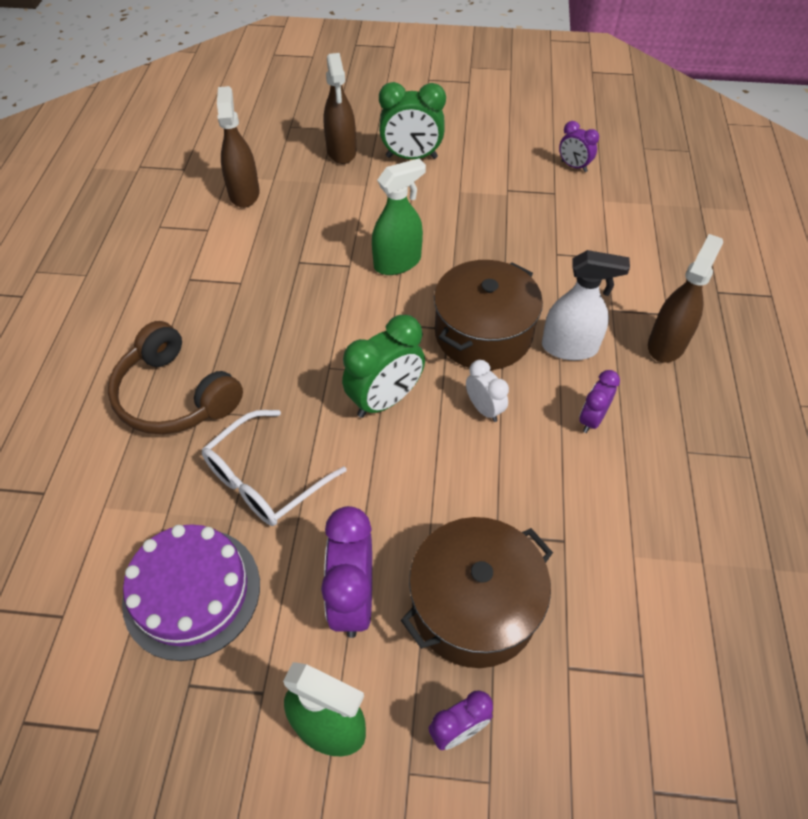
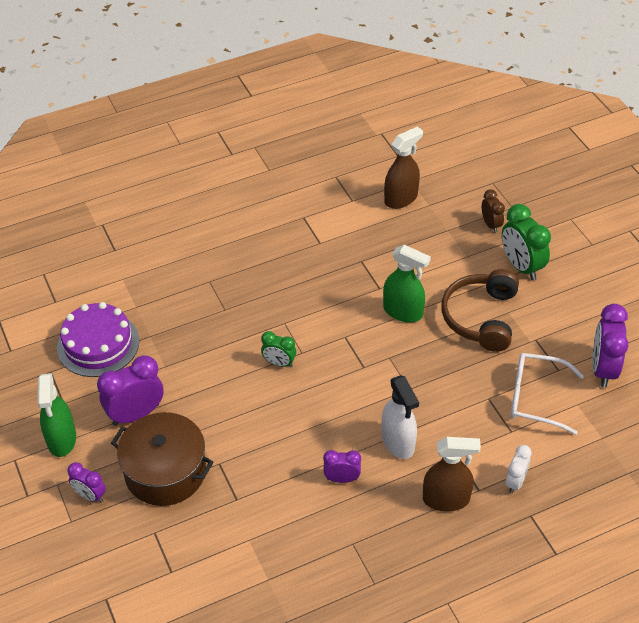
camera: 60 degrees right, 5 degrees down
brown headphones [108,321,243,434] -> brown headphones moved to [441,269,519,352]
white glasses [202,410,347,526] -> white glasses moved to [510,353,584,435]
brown spray bottle [323,53,356,164] -> brown clock [482,189,505,233]
green clock [342,315,425,418] -> green clock [261,331,296,367], size x0.58
brown pot [434,260,543,370] -> none
white clock [466,360,509,422] -> white clock moved to [505,445,531,494]
purple clock [559,121,599,172] -> purple clock [592,304,628,388], size x1.74

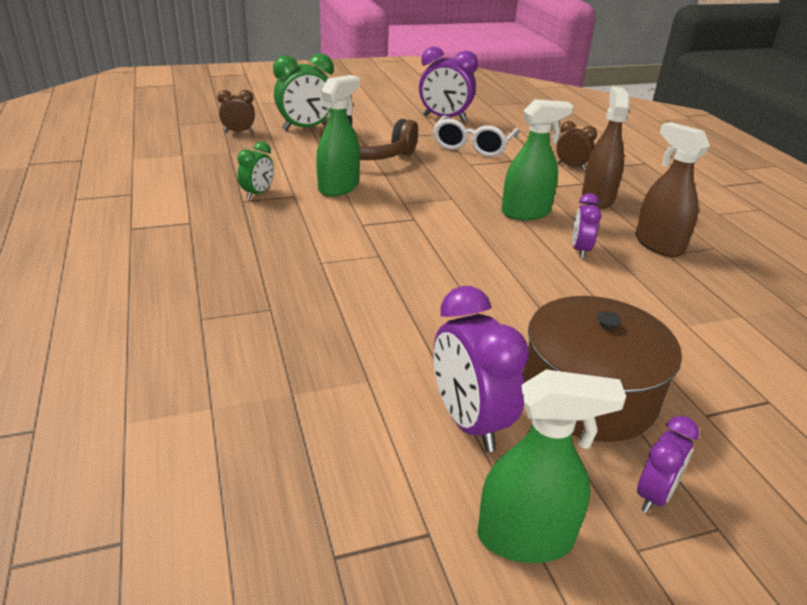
camera: 85 degrees left, 15 degrees down
purple cake [57,302,139,377] -> none
green clock [261,331,296,367] -> green clock moved to [237,142,274,200]
white spray bottle [382,375,419,459] -> green spray bottle [501,99,573,220]
brown spray bottle [384,126,423,209] -> brown spray bottle moved to [636,122,710,257]
white clock [505,445,531,494] -> brown clock [556,121,597,171]

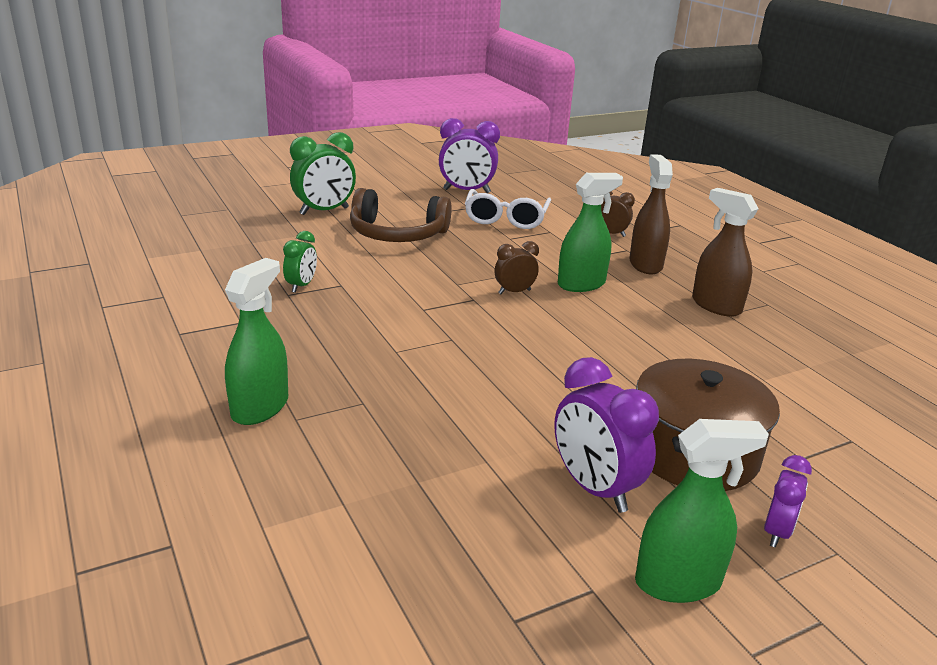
camera: 10 degrees left, 5 degrees down
brown clock [217,90,255,133] -> brown clock moved to [495,241,539,294]
green spray bottle [316,75,360,196] -> green spray bottle moved to [225,258,288,425]
purple clock [572,193,602,258] -> none

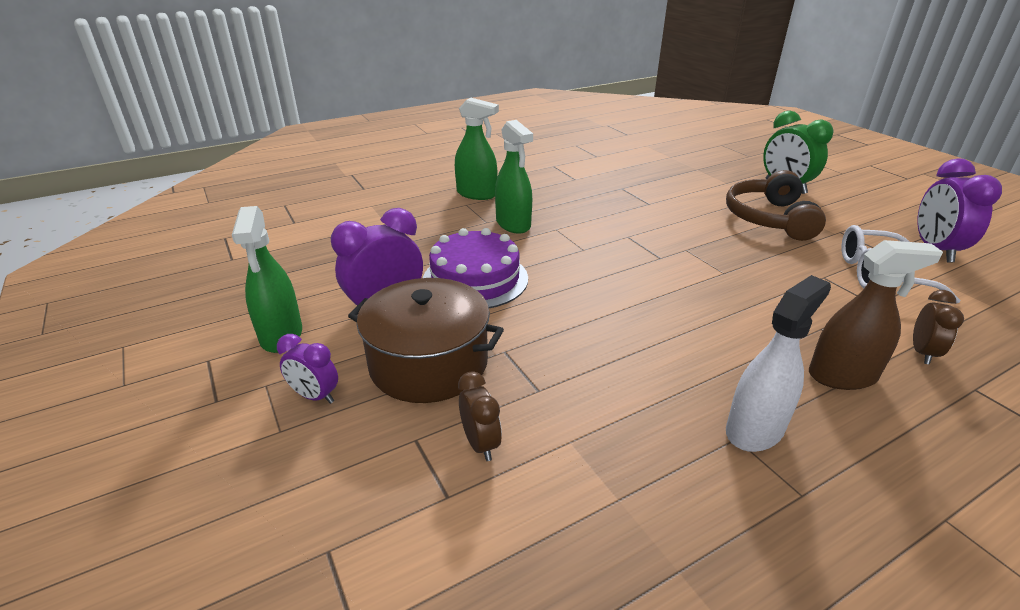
camera: 90 degrees right, 5 degrees up
green clock [283,231,317,293] -> none
brown clock [495,241,539,294] -> brown clock moved to [458,371,502,461]
green spray bottle [558,173,623,292] -> green spray bottle moved to [495,120,533,234]
brown spray bottle [692,188,759,317] -> white spray bottle [726,275,831,452]
none -> purple cake [423,228,528,308]

